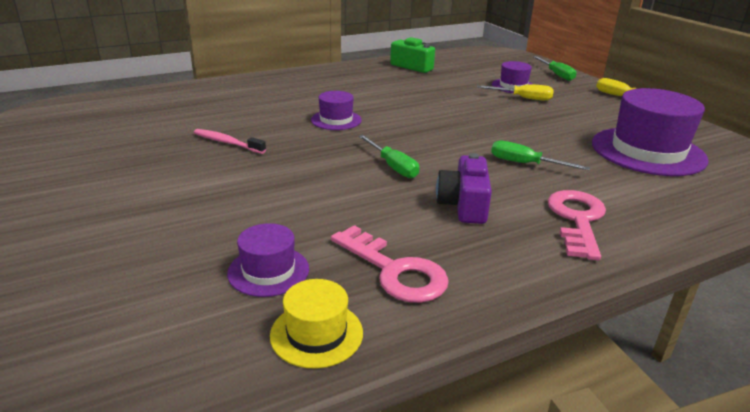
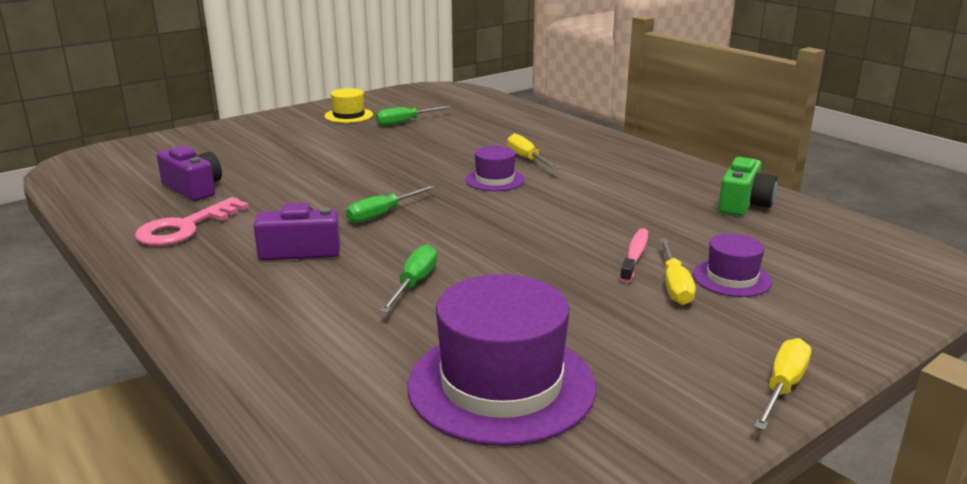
camera: 80 degrees right, 5 degrees down
pink toothbrush [194,129,266,154] -> pink toothbrush moved to [620,228,648,283]
purple hat [227,223,309,297] -> purple camera [157,146,222,201]
yellow hat [270,279,363,368] -> yellow hat moved to [325,88,373,123]
green screwdriver [533,56,576,81] -> green screwdriver moved to [376,106,451,126]
pink key [547,190,606,260] -> none
none -> yellow screwdriver [507,133,559,169]

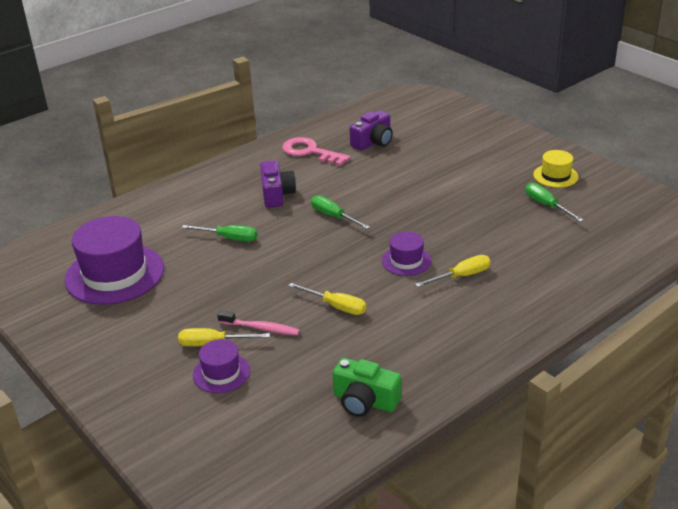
camera: 90 degrees right, 10 degrees up
yellow screwdriver [754,338,811,430] -> yellow screwdriver moved to [288,283,366,315]

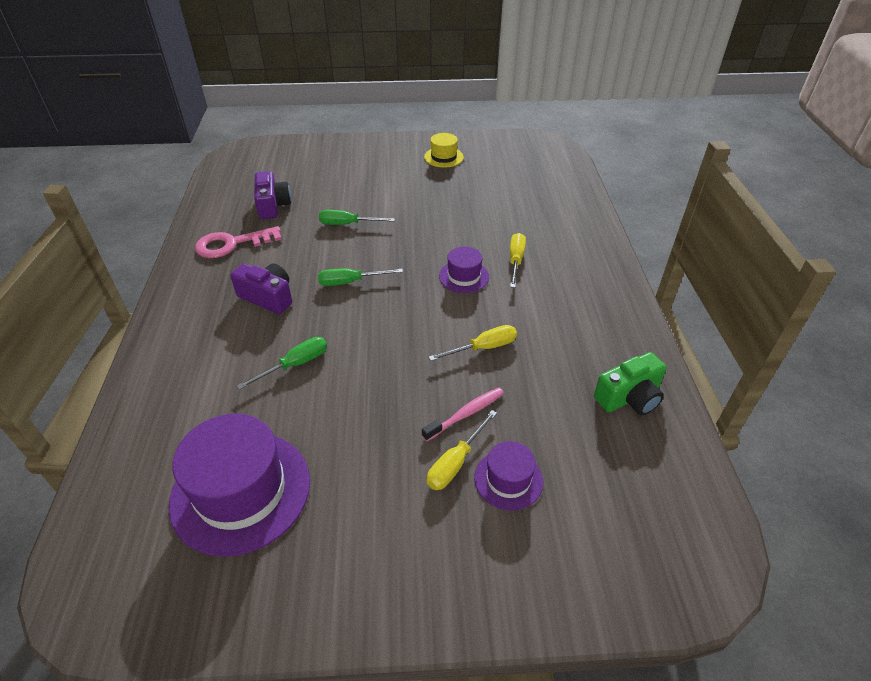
camera: 55 degrees left, 10 degrees up
green screwdriver [526,183,584,222] -> green screwdriver moved to [319,210,395,225]

